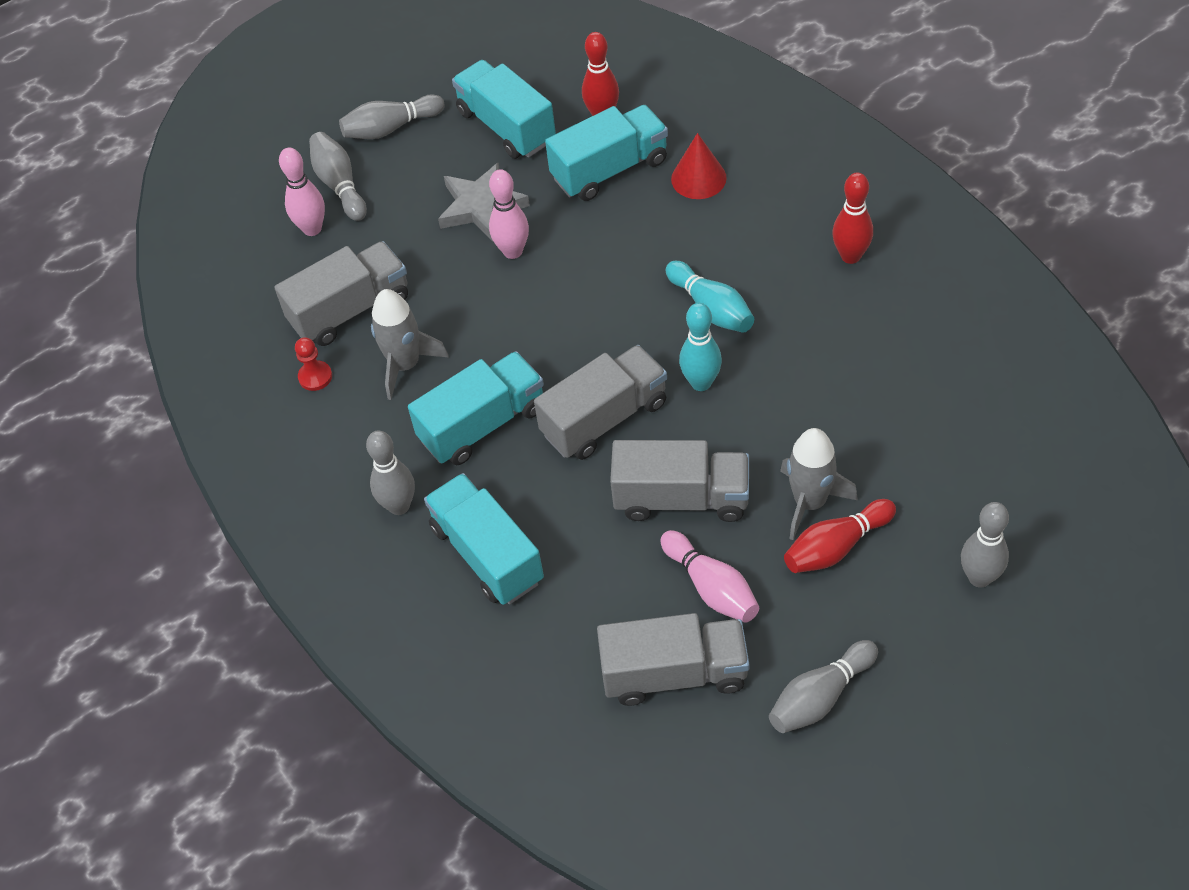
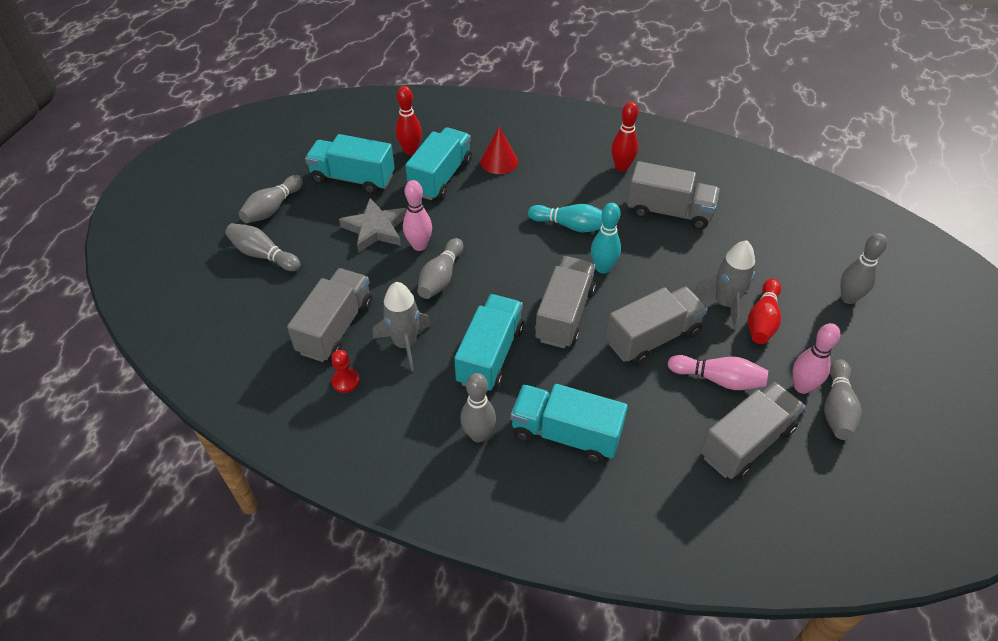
camera: 40 degrees left, 5 degrees down
pink bowling pin [279,147,325,236] -> pink bowling pin moved to [793,323,840,394]
none -> grey bowling pin [417,238,463,299]
none -> grey truck [627,161,720,230]

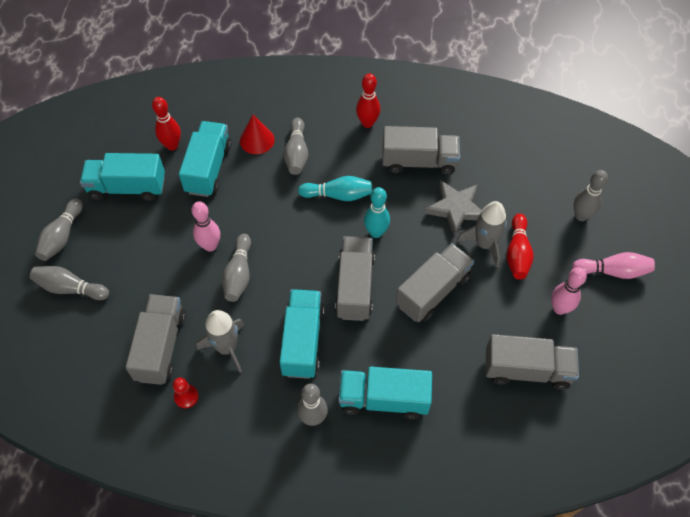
camera: 15 degrees left, 10 degrees up
grey star [339,198,407,253] -> grey star moved to [425,180,482,235]
pink bowling pin [667,355,768,390] -> pink bowling pin moved to [572,252,655,279]
grey truck [700,382,805,480] -> grey truck turned 60 degrees clockwise [486,334,579,390]
grey bowling pin [824,359,862,440] -> grey bowling pin moved to [284,118,308,175]

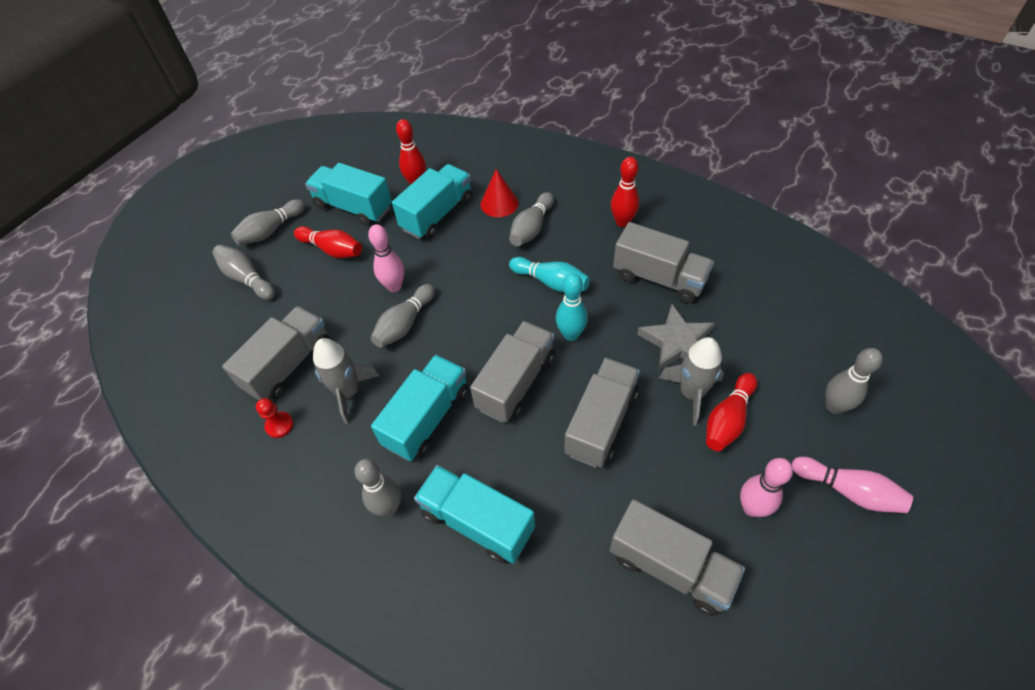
camera: 30 degrees right, 5 degrees down
grey truck [396,243,474,322] -> grey truck turned 45 degrees counterclockwise [564,358,640,468]
none -> red bowling pin [294,226,362,258]

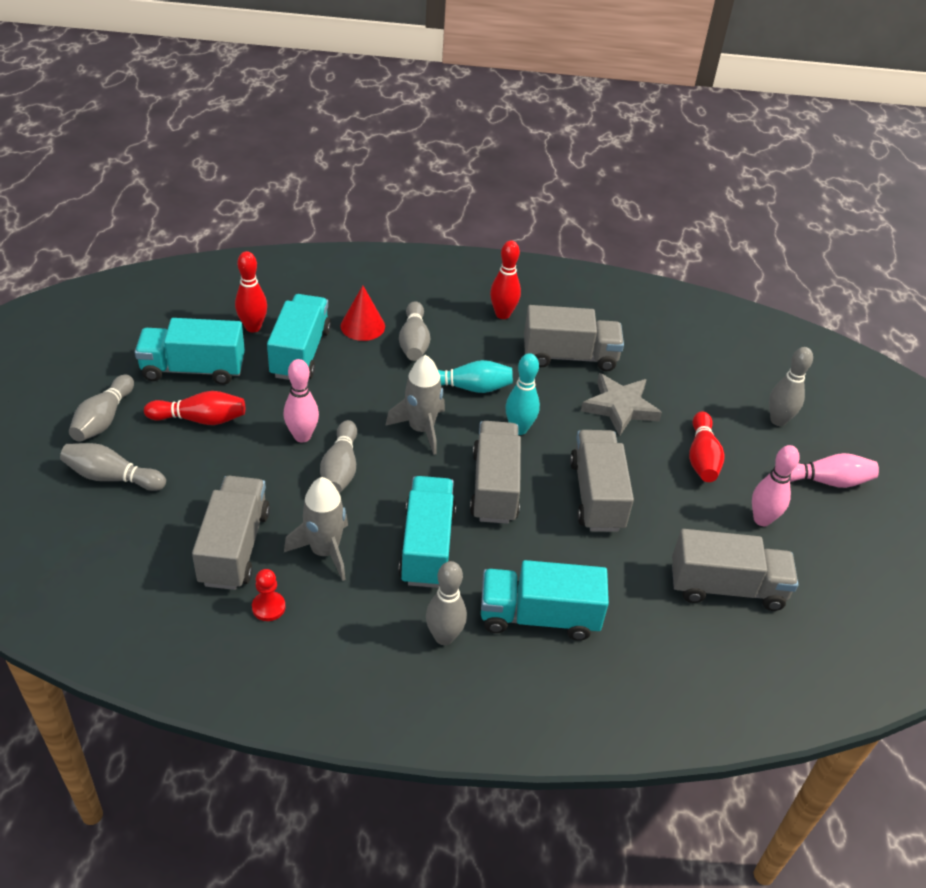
camera: 35 degrees left, 10 degrees down
grey rocket [659,337,724,426] -> grey rocket moved to [385,355,445,455]

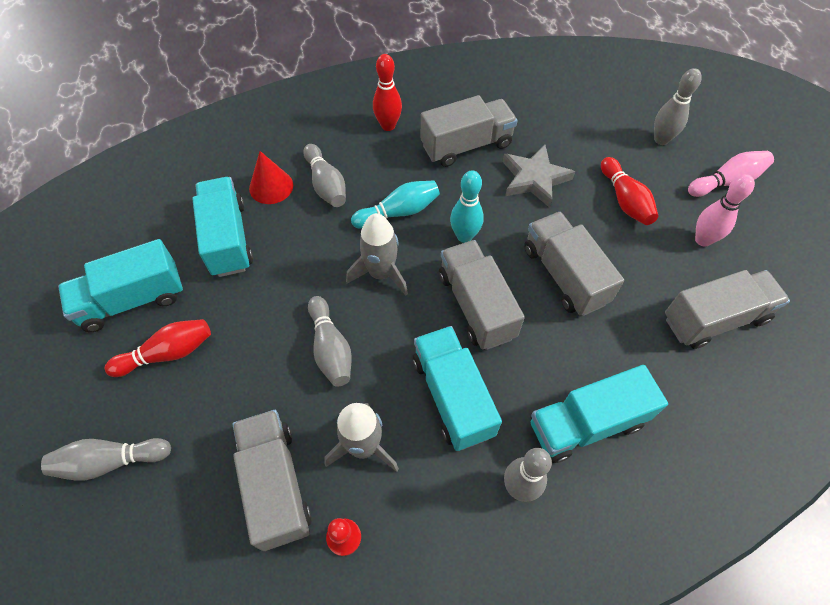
camera: 20 degrees left, 15 degrees up
grey bowling pin [69,375,134,442] -> none
red bowling pin [235,251,267,333] -> none
pink bowling pin [284,359,319,442] -> none

